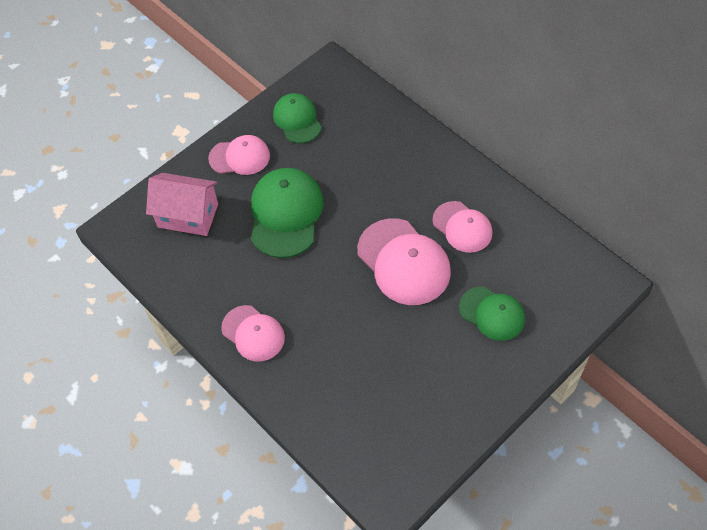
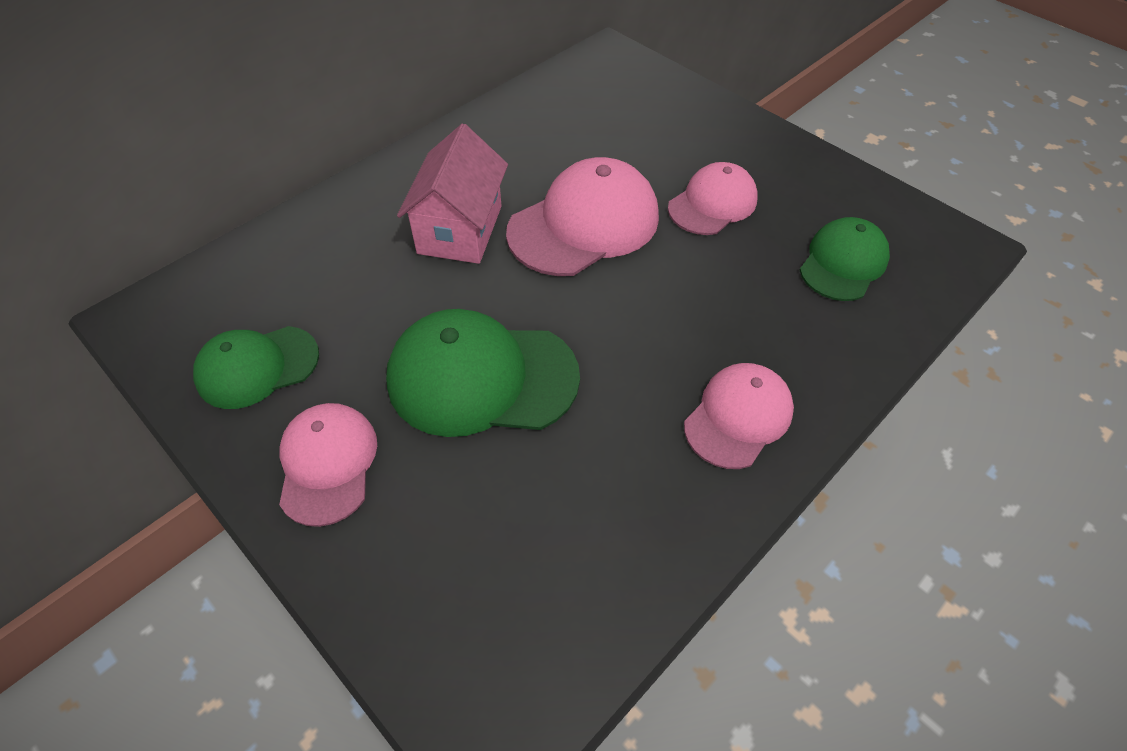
camera: 95 degrees left, 5 degrees down
pink house [146,173,218,236] -> pink house moved to [397,124,508,264]
pink cap [433,201,493,253] -> pink cap moved to [668,162,758,235]
green cap [459,287,525,341] -> green cap moved to [800,217,890,301]

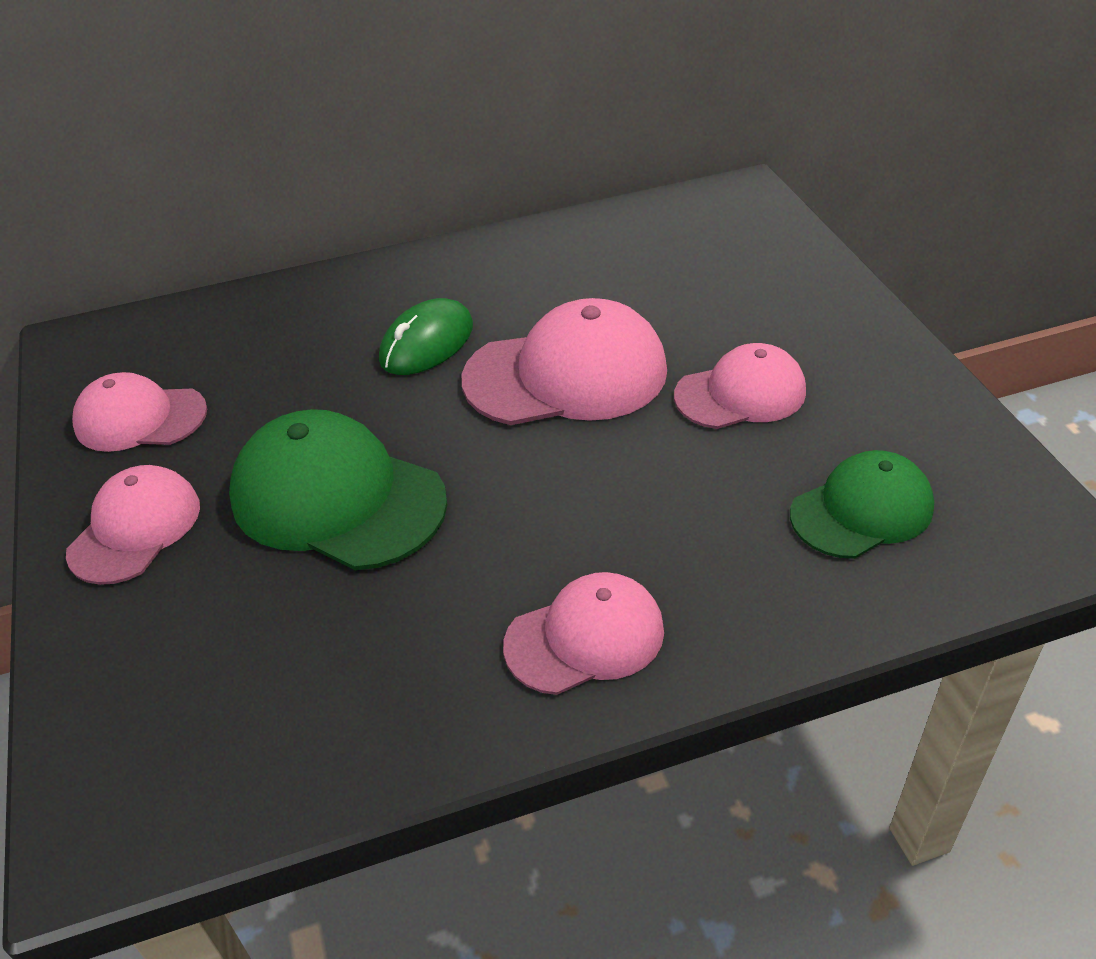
camera: 30 degrees right, 10 degrees down
green cap [193,326,319,409] -> pink cap [72,372,207,452]
pink house [397,124,508,264] -> green mouse [379,298,473,375]

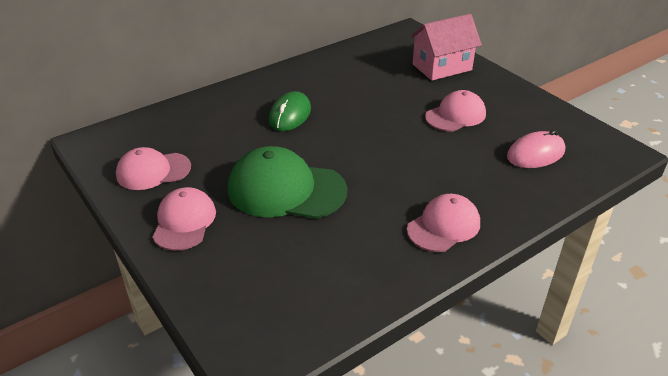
camera: 20 degrees left, 5 degrees down
pink cap [462,298,667,425] -> none
green cap [790,450,934,559] -> pink mouse [507,130,565,168]
none -> pink house [410,14,482,81]

